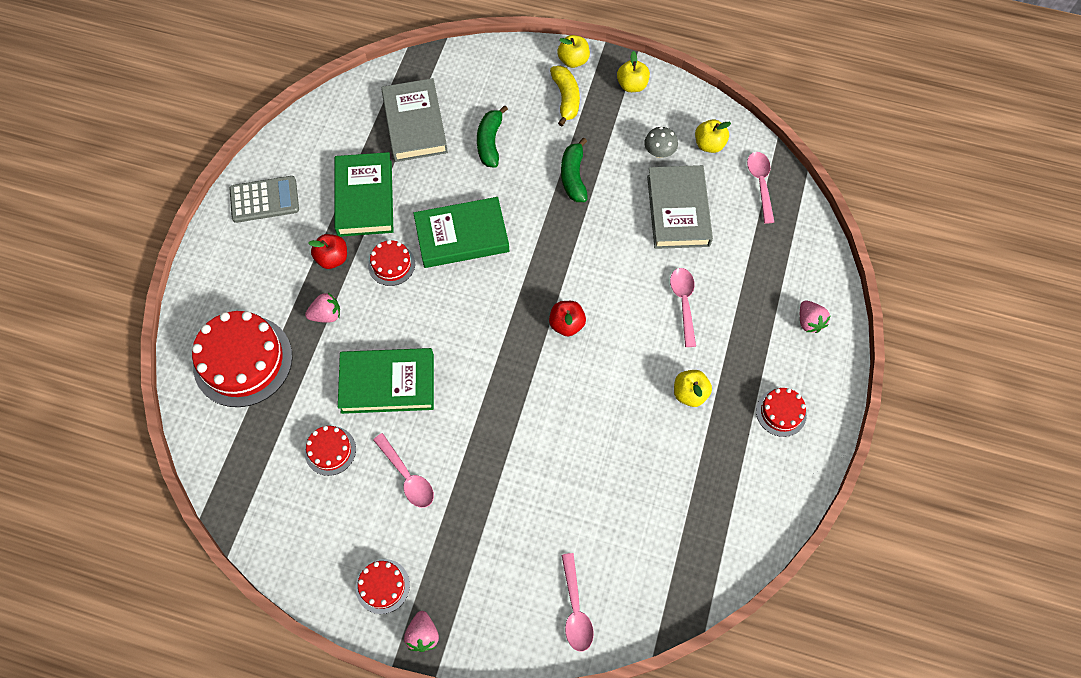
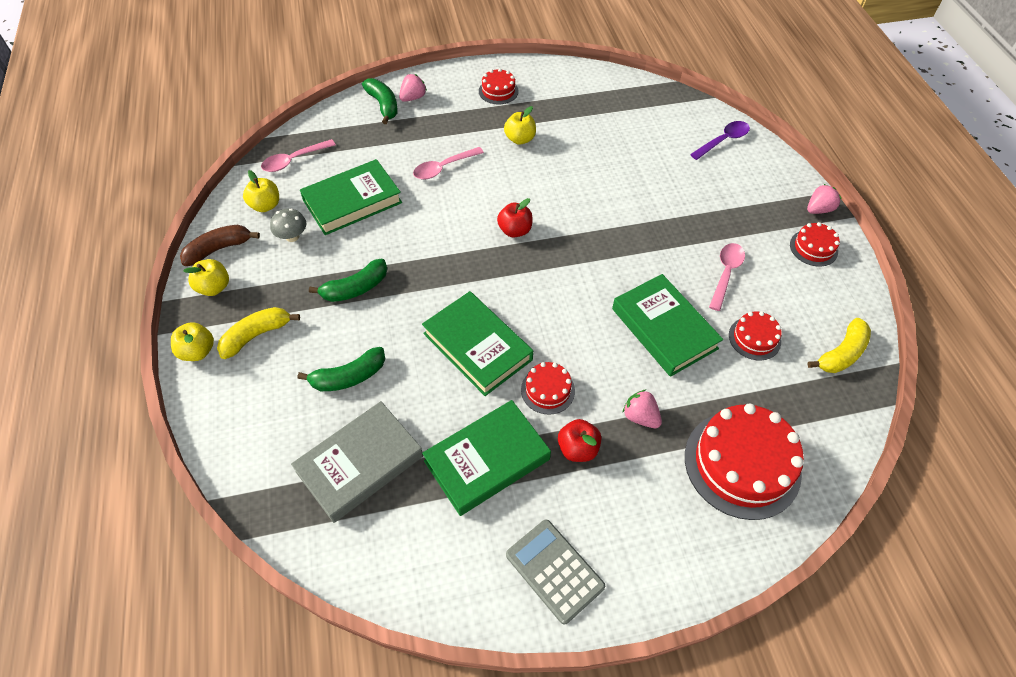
camera: 120 degrees left, 10 degrees down
pink spoon [562,553,594,652] -> purple spoon [690,121,750,160]
grey book [647,165,713,249] -> green book [300,159,402,235]
none -> brown banana [180,225,260,266]
none -> green banana [362,78,398,124]
none -> yellow banana [807,318,871,373]

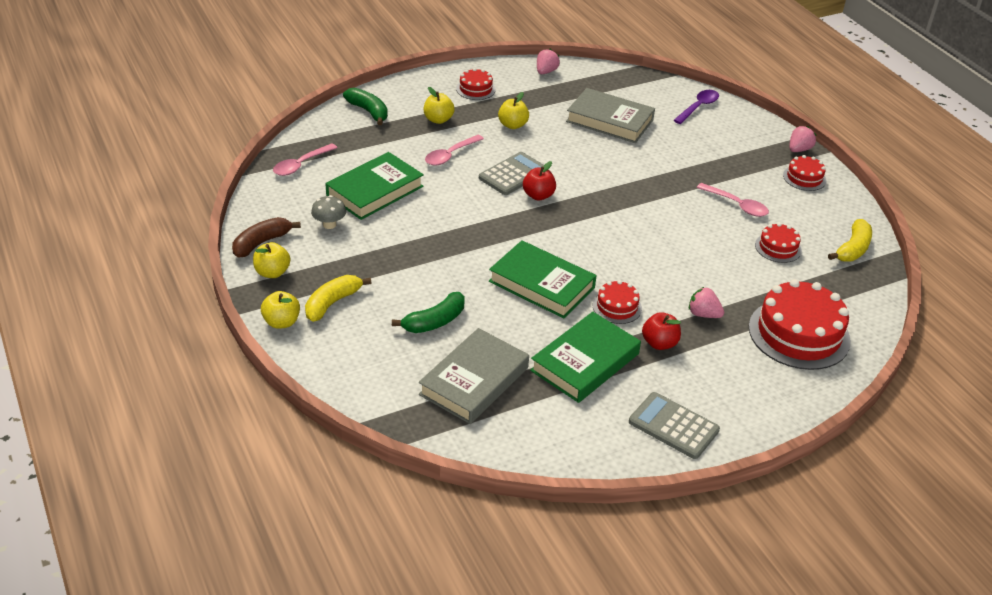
camera: 15 degrees left, 15 degrees down
yellow apple [243,170,279,212] -> yellow apple moved to [424,87,455,124]
green banana [309,259,387,302] -> none
pink strawberry [399,74,427,102] -> pink strawberry moved to [537,49,560,74]
green book [612,274,723,377] -> none
pink spoon [709,243,745,311] -> pink spoon turned 120 degrees clockwise [697,183,769,217]
none -> grey calculator [479,152,544,195]
none -> grey book [566,88,655,143]

